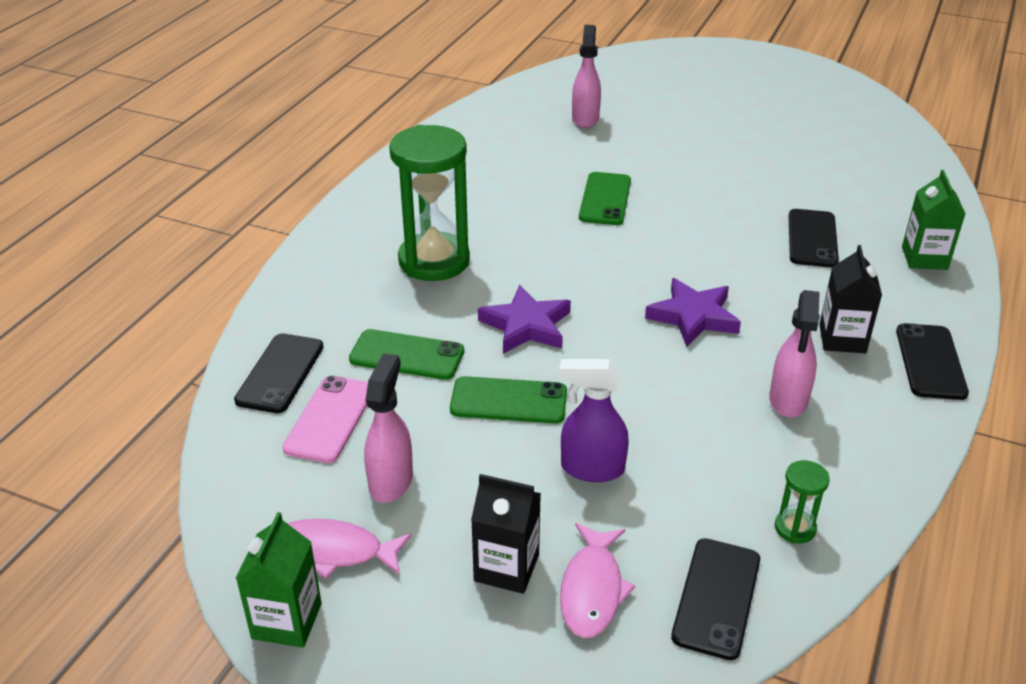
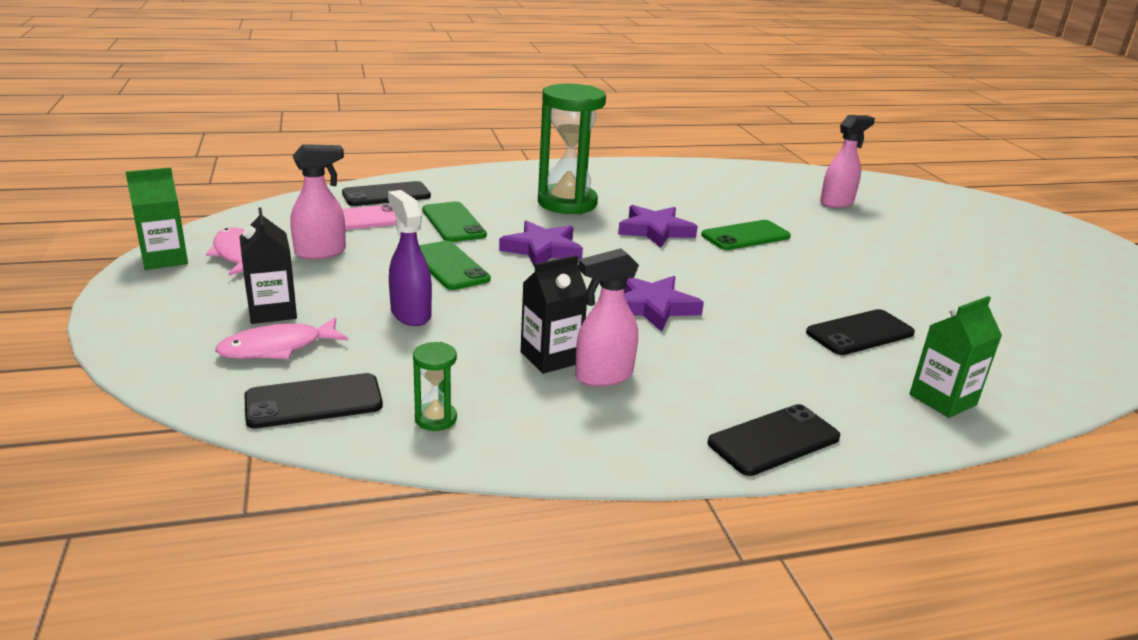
camera: 50 degrees right, 10 degrees down
black carton [819,245,882,353] -> black carton moved to [521,255,587,374]
none -> purple star [618,205,698,248]

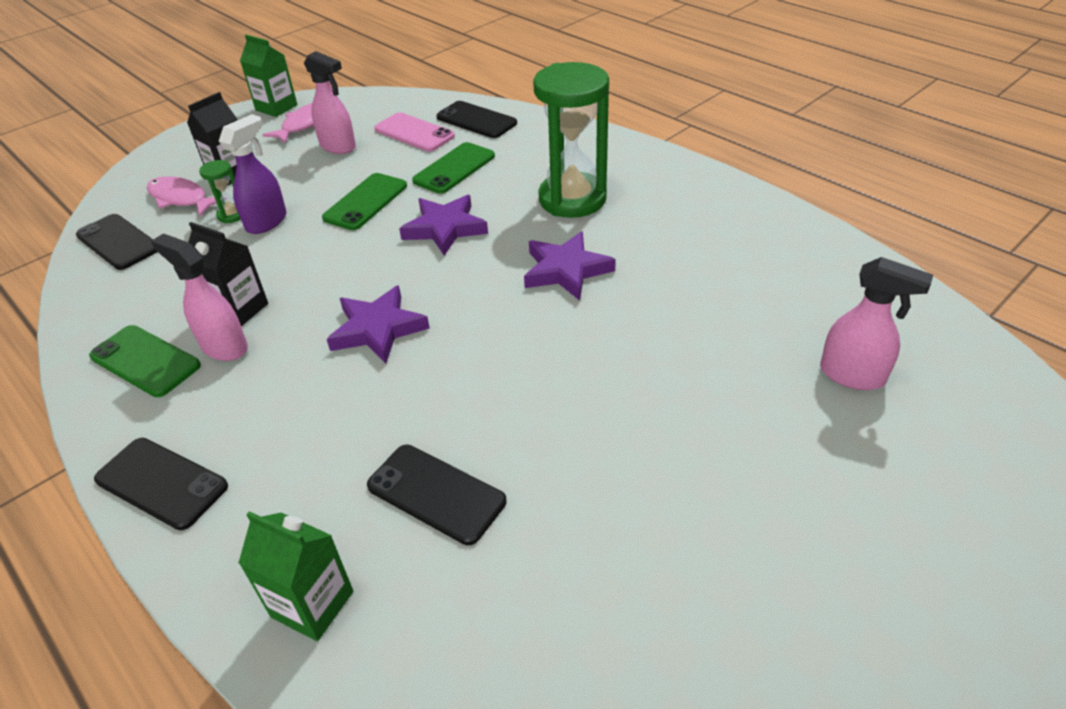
camera: 65 degrees right, 15 degrees up
green hourglass [413,342,457,431] -> green hourglass moved to [199,160,241,224]
green phone [701,220,791,250] -> green phone moved to [89,325,201,397]

